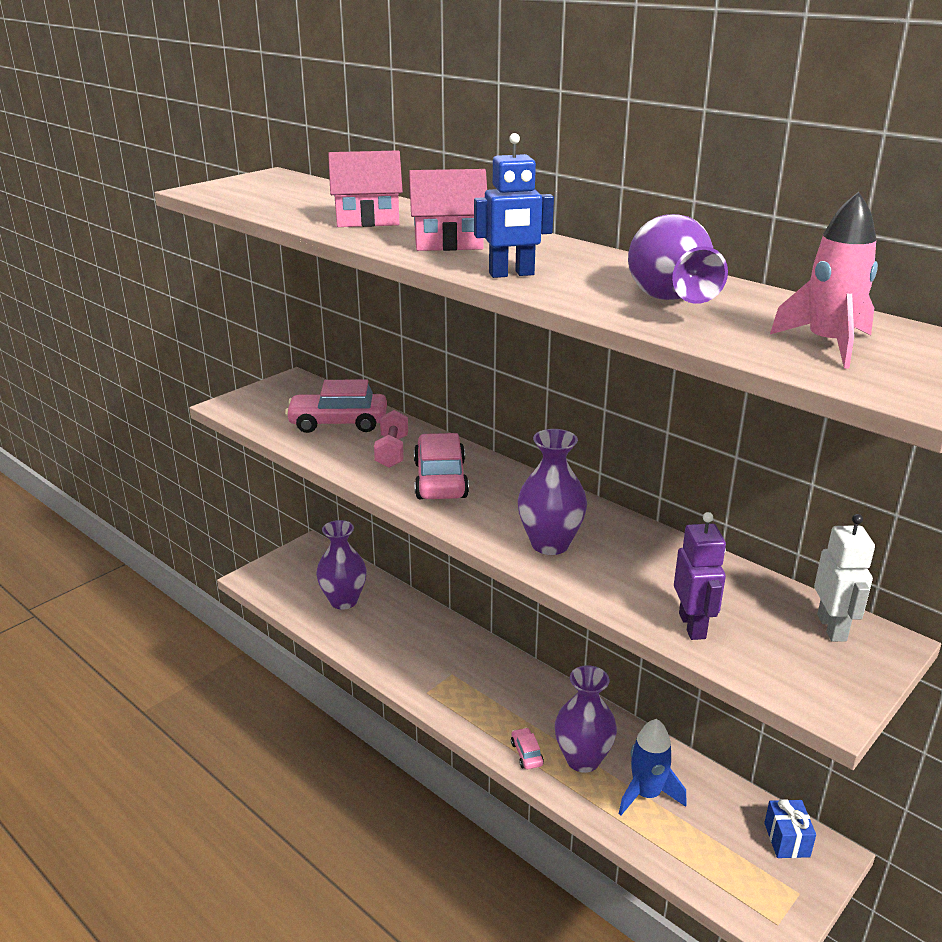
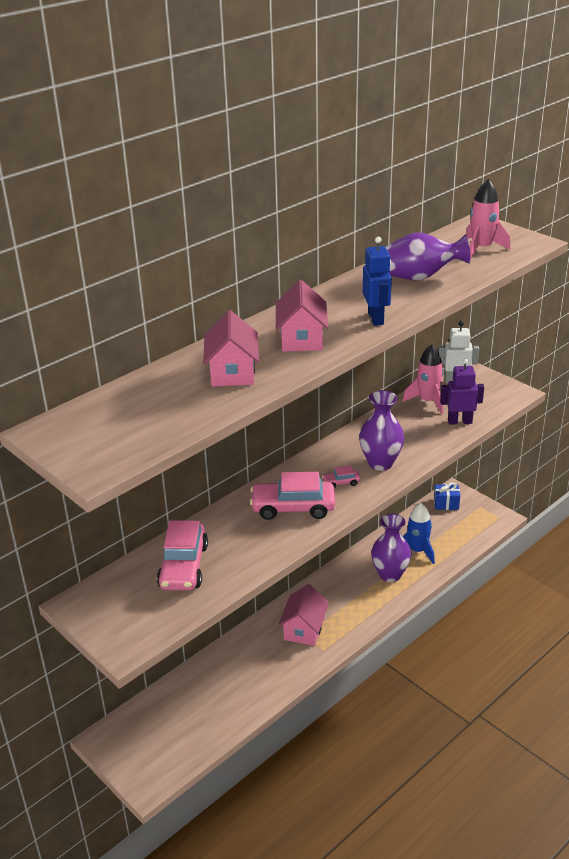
camera: 85 degrees left, 5 degrees up
purple vase [316,520,367,610] -> none
pink dumbbell [374,410,408,468] -> none
pink car [511,727,544,769] -> pink car moved to [322,466,360,488]
none -> pink house [278,584,329,646]
none -> pink rocket [403,344,444,414]

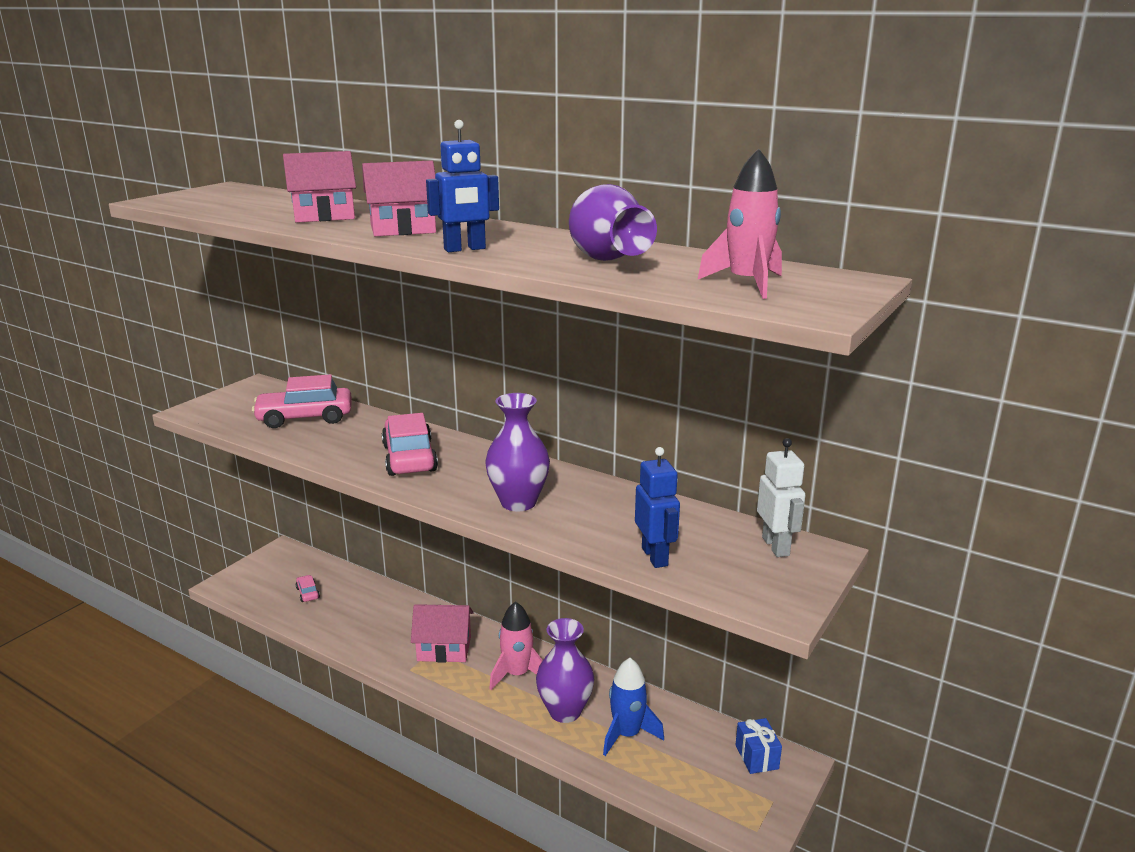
camera: 75 degrees right, 10 degrees down
pink car [322,466,360,488] -> pink car moved to [296,575,320,602]
pink rocket [403,344,444,414] -> pink rocket moved to [489,601,543,690]
purple robot [440,359,484,425] -> blue robot [635,447,680,568]

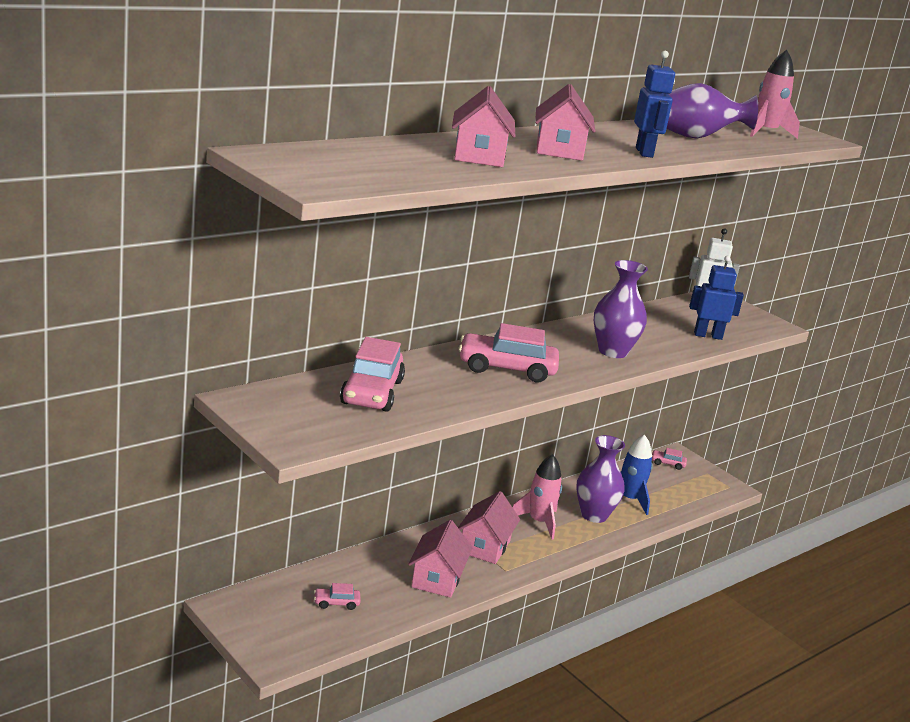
camera: 75 degrees left, 0 degrees up
blue gift [736,718,782,774] -> pink car [652,448,687,470]
none -> pink house [408,520,472,598]

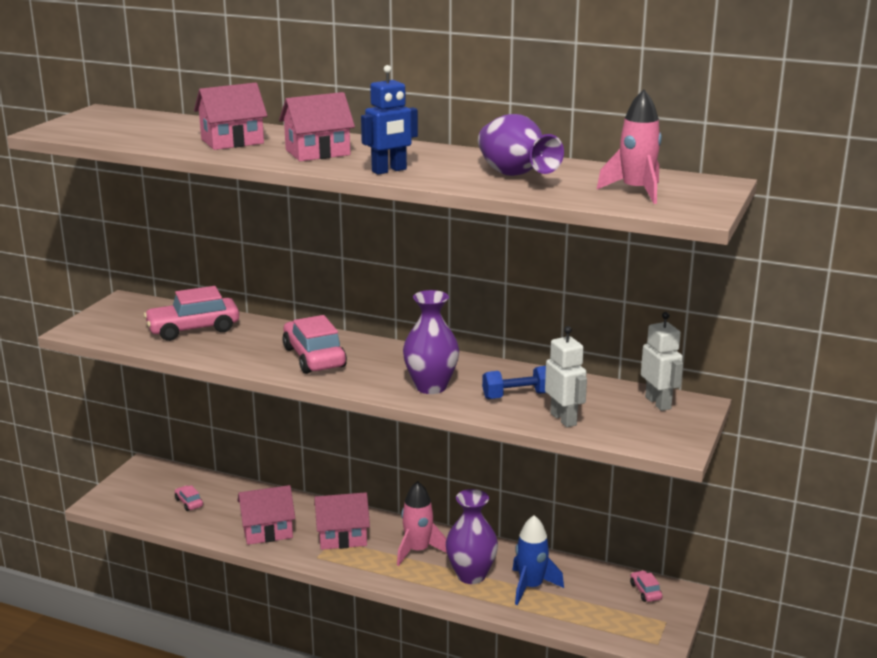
camera: 65 degrees right, 0 degrees up
blue robot [689,255,744,340] -> white robot [545,326,587,427]
none -> blue dumbbell [482,366,546,399]

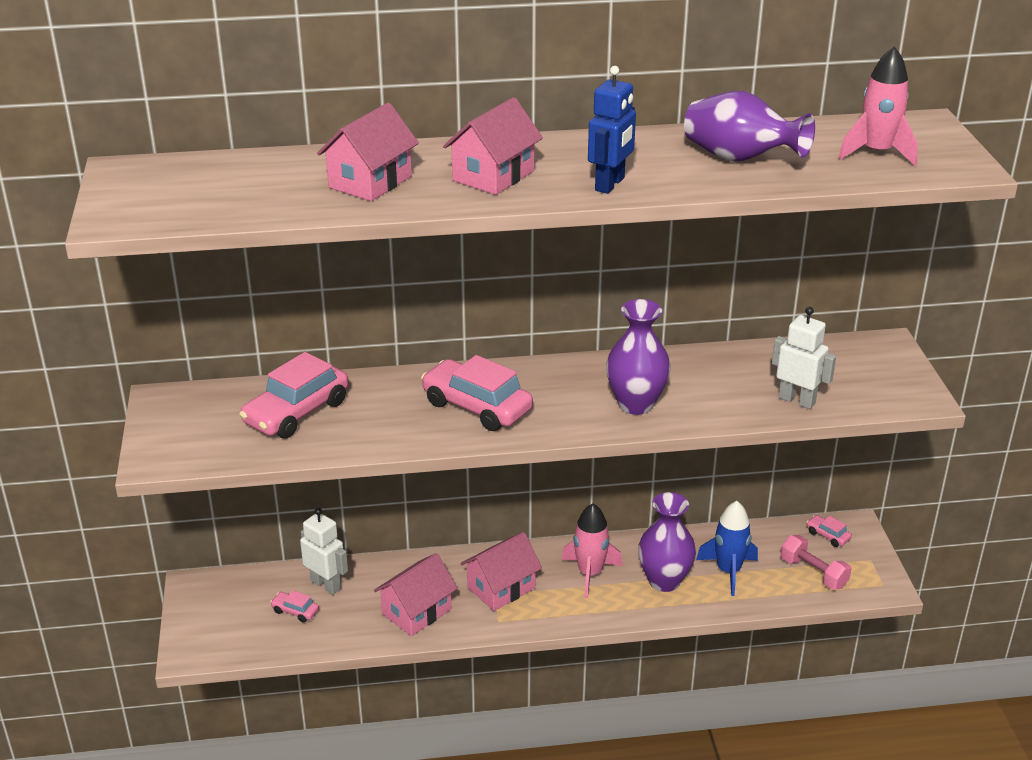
camera: 30 degrees left, 10 degrees up
blue dumbbell [482,366,546,399] -> none
white robot [641,312,683,411] -> white robot moved to [300,508,348,595]
none -> pink dumbbell [781,535,852,590]

